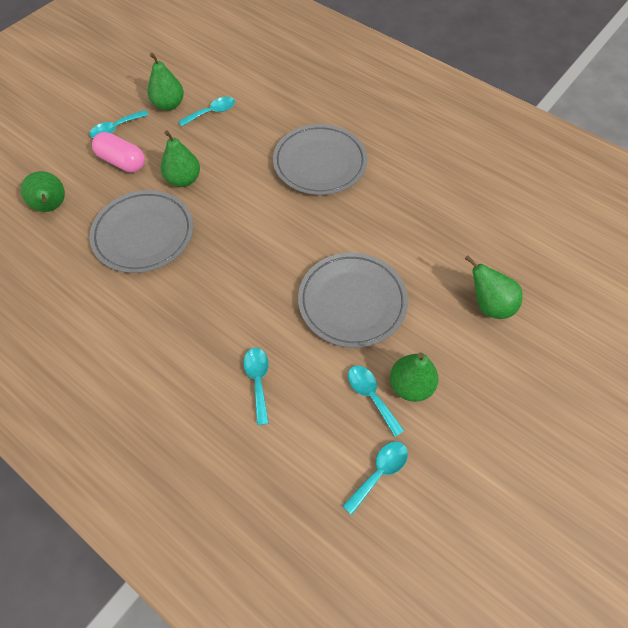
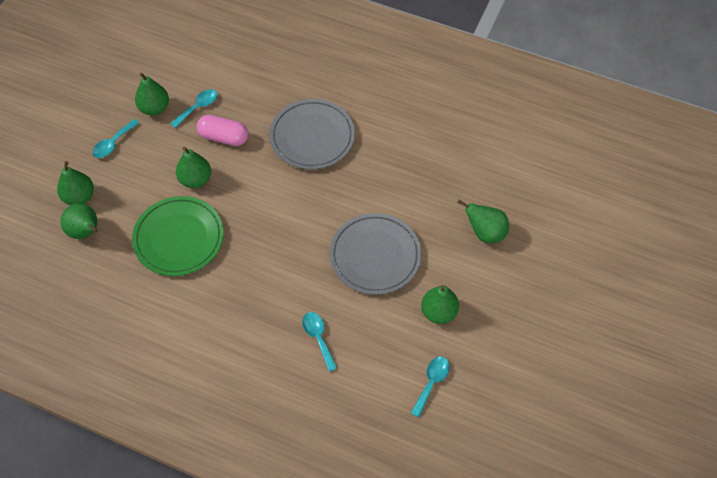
camera: 15 degrees left, 0 degrees up
grey plate [89,190,193,273] -> green plate [132,196,224,276]
pink capsule [92,132,145,172] -> pink capsule moved to [197,115,248,146]
turquoise spoon [348,366,404,437] -> none
none -> green pear [57,161,94,205]

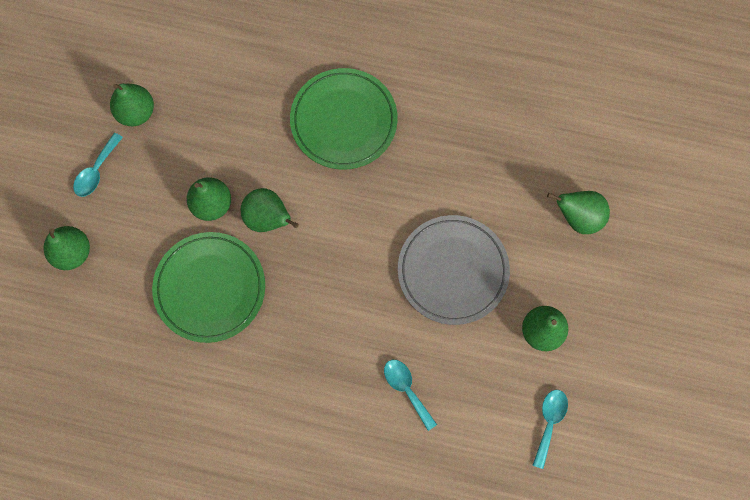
camera: 10 degrees left, 15 degrees up
green pear [60,203,98,239] -> green pear moved to [241,188,299,232]
turquoise spoon [170,89,217,128] -> none
pink capsule [197,115,248,146] -> none
grey plate [269,99,355,169] -> green plate [290,68,398,169]

